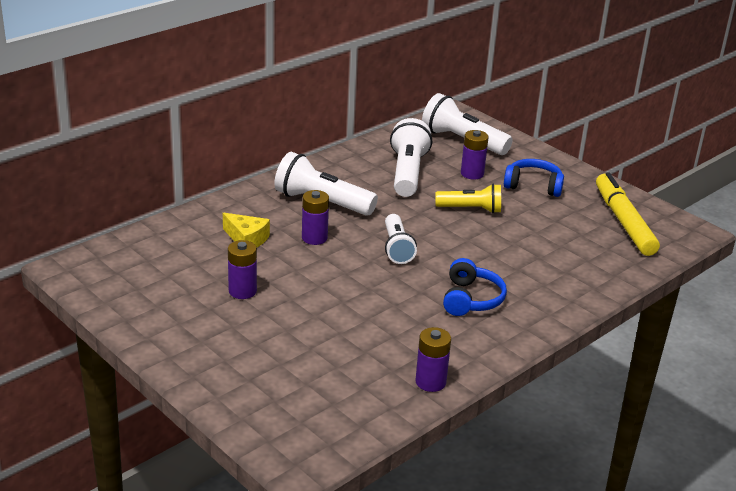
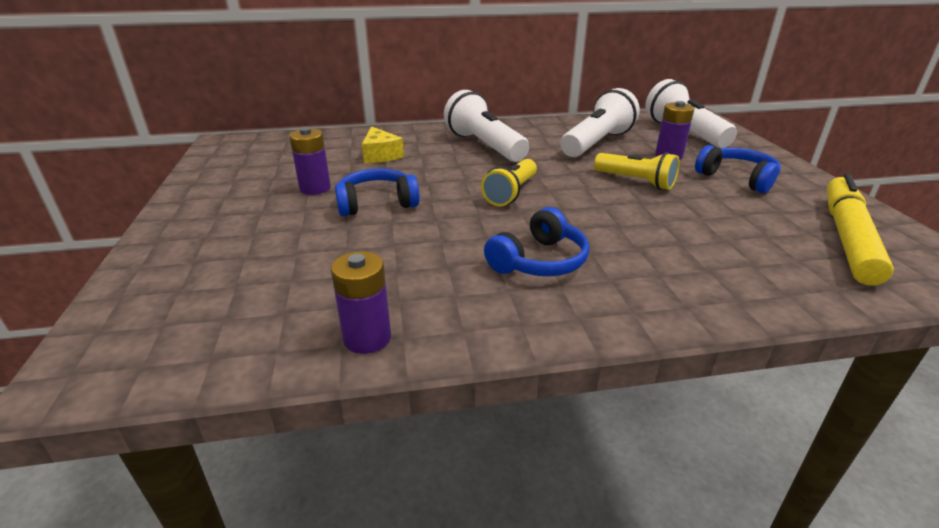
camera: 35 degrees right, 0 degrees up
purple battery [302,190,329,245] -> none
white flashlight [385,214,417,264] -> yellow flashlight [481,159,537,206]
none -> blue headphones [335,169,420,216]

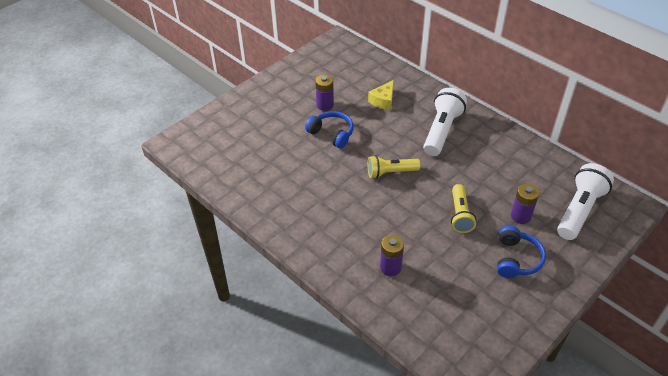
camera: 55 degrees right, 15 degrees up
purple battery [331,251,391,354] -> purple battery moved to [380,235,404,276]
blue headphones [484,207,589,276] -> none
white flashlight [561,88,640,157] -> none
yellow marker [827,173,894,286] -> none

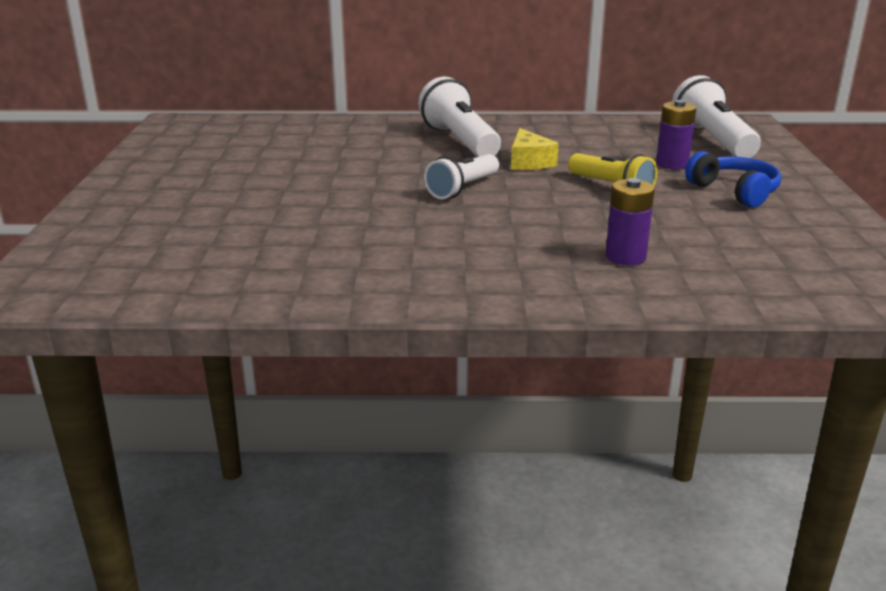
camera: 45 degrees left, 20 degrees down
blue headphones [305,111,354,149] -> none
purple battery [315,75,334,111] -> none
yellow cheese [368,80,394,110] -> yellow cheese moved to [511,128,559,170]
yellow flashlight [368,155,420,178] -> white flashlight [424,154,499,199]

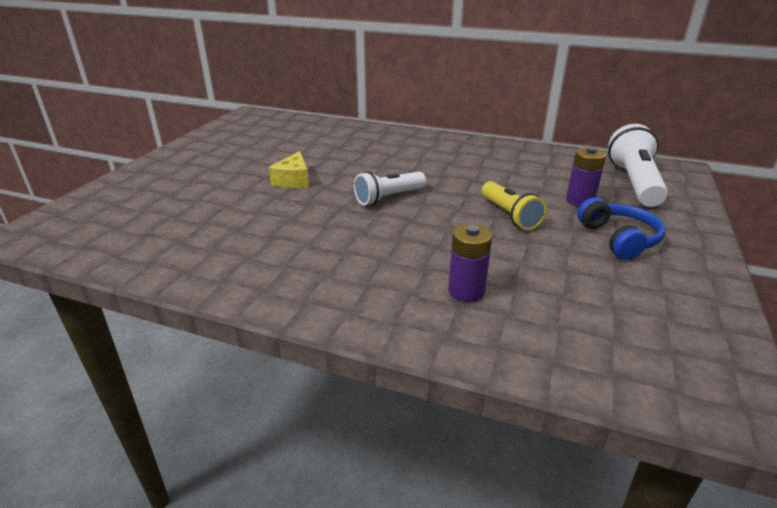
camera: 20 degrees right, 5 degrees up
white flashlight [418,77,501,157] -> none
yellow cheese [511,128,559,170] -> yellow cheese moved to [269,151,309,188]

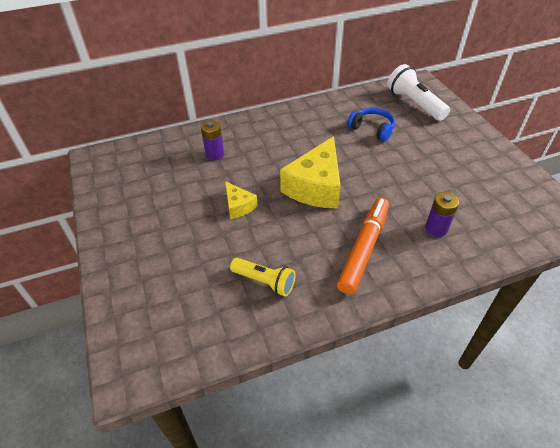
camera: 40 degrees left, 15 degrees up
white flashlight [354,171,426,205] -> yellow cheese [280,136,341,209]
yellow flashlight [482,181,547,230] -> yellow flashlight moved to [230,258,296,297]
purple battery [566,147,606,207] -> purple battery moved to [201,120,224,160]
blue headphones [577,197,665,260] -> blue headphones moved to [347,108,395,142]
none -> orange marker [337,198,389,294]

